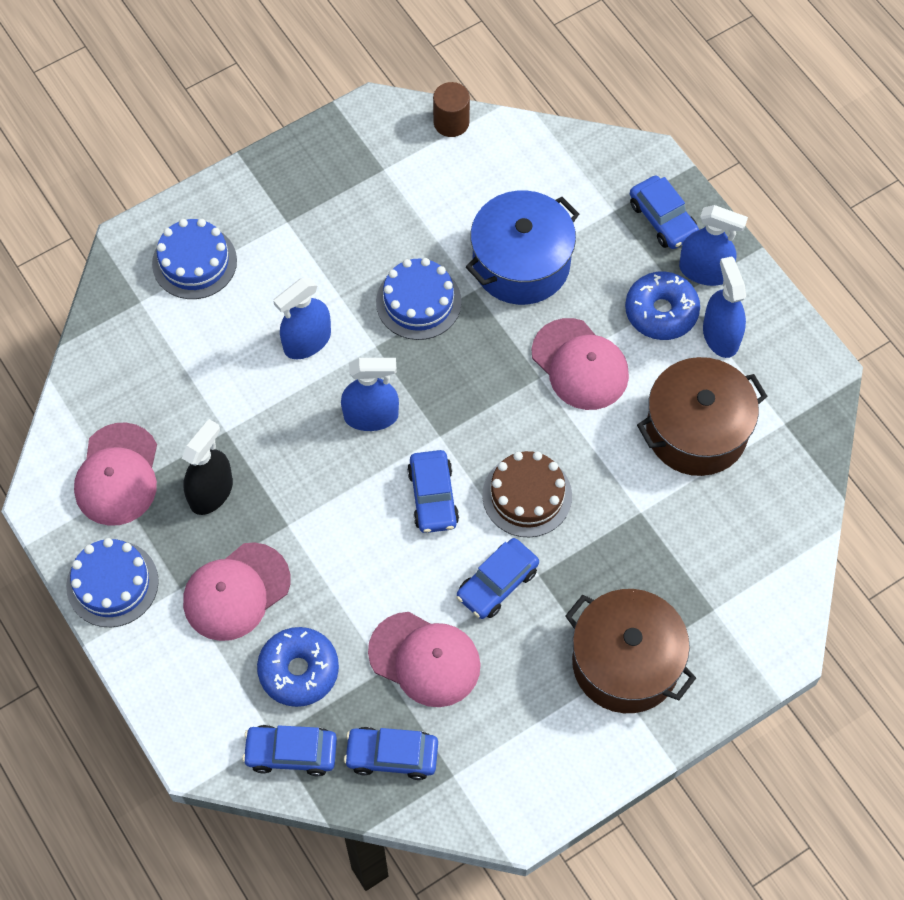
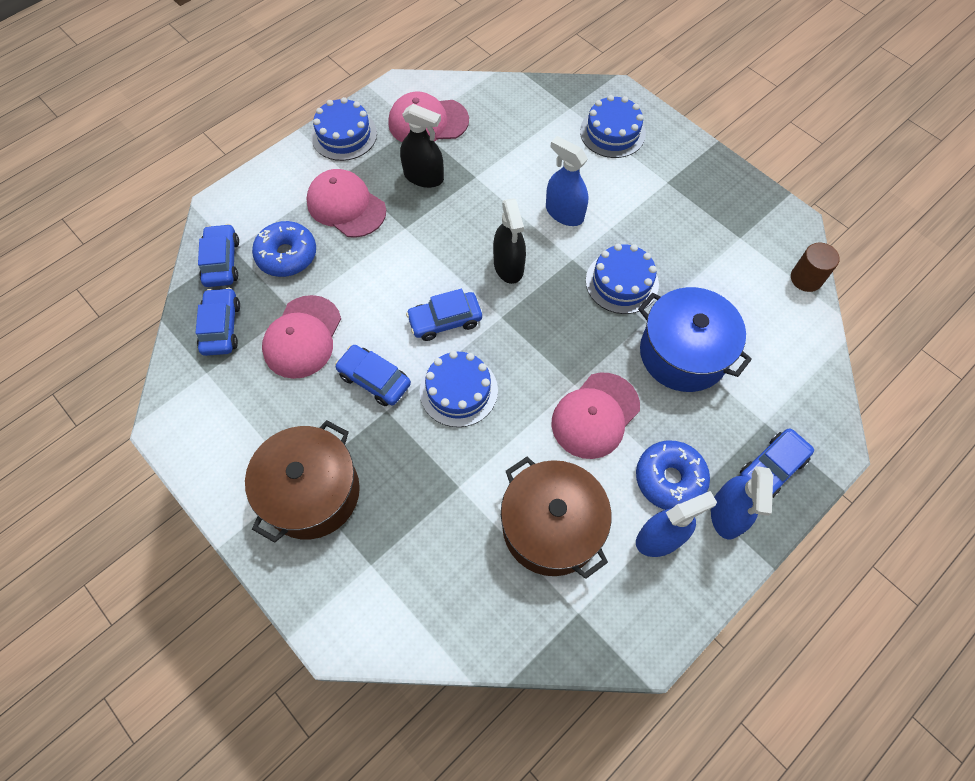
camera: 80 degrees right, 0 degrees up
blue spray bottle [341,358,399,431] -> black spray bottle [493,198,526,284]
brown cake [482,451,572,537] -> blue cake [420,351,498,427]

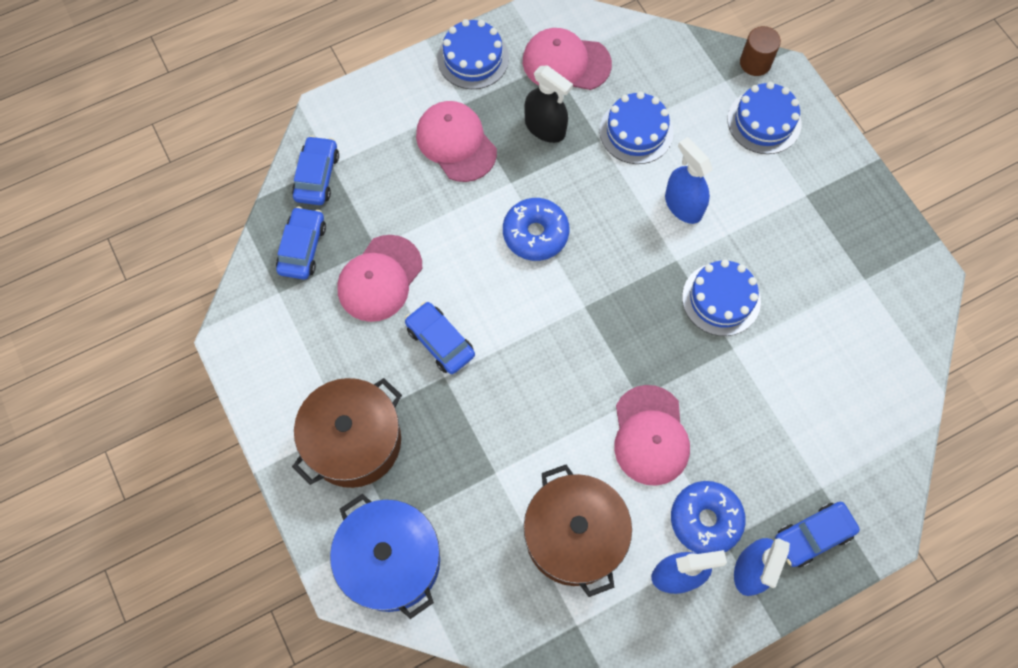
camera: 15 degrees right, 5 degrees up
blue donut [252,221,316,277] -> blue donut moved to [503,198,569,261]
blue car [406,289,482,341] -> none
blue cake [420,351,498,427] -> blue cake moved to [600,92,674,164]
black spray bottle [493,198,526,284] -> none
pink cap [552,373,640,459] -> pink cap turned 60 degrees counterclockwise [614,385,690,486]
blue pot [638,287,752,392] -> blue pot moved to [330,494,440,619]
brown cylinder [791,243,840,292] -> brown cylinder moved to [740,26,781,76]

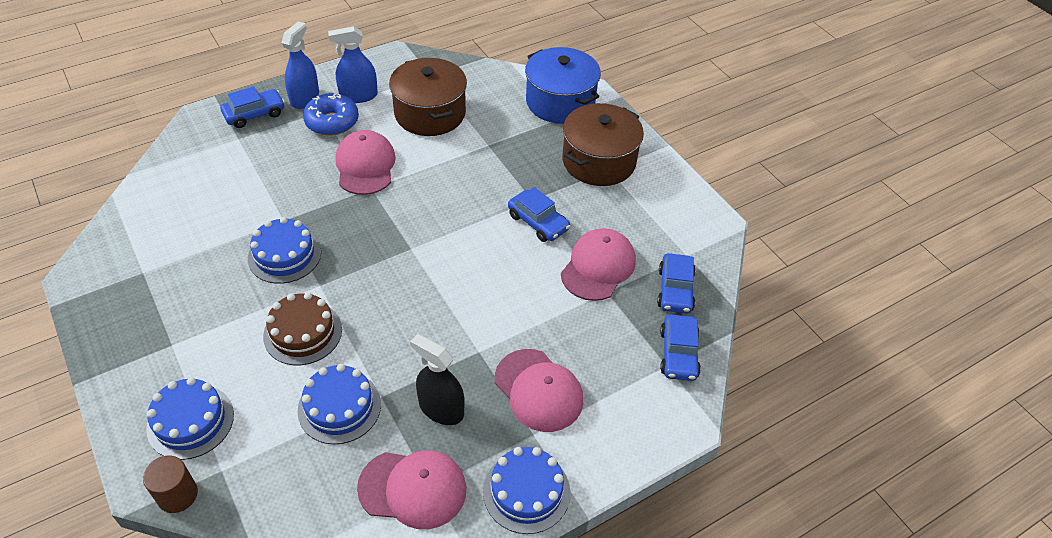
camera: 175 degrees right, 20 degrees down
blue donut [503,198,569,261] -> none
blue spray bottle [665,137,713,224] -> brown cake [263,292,342,365]

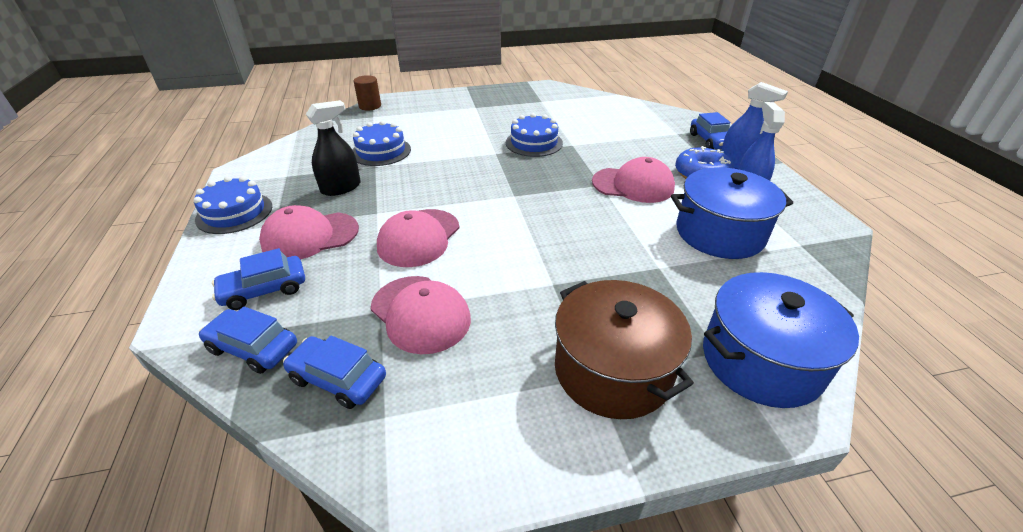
camera: 110 degrees right, 10 degrees down
blue cake [146,377,234,460] -> none
brown cake [263,292,342,365] -> none
pink cap [357,450,467,529] -> pink cap moved to [377,209,460,267]
brown pot [389,58,467,136] -> blue pot [671,167,793,259]
blue car [508,187,570,242] -> blue car moved to [212,248,305,310]

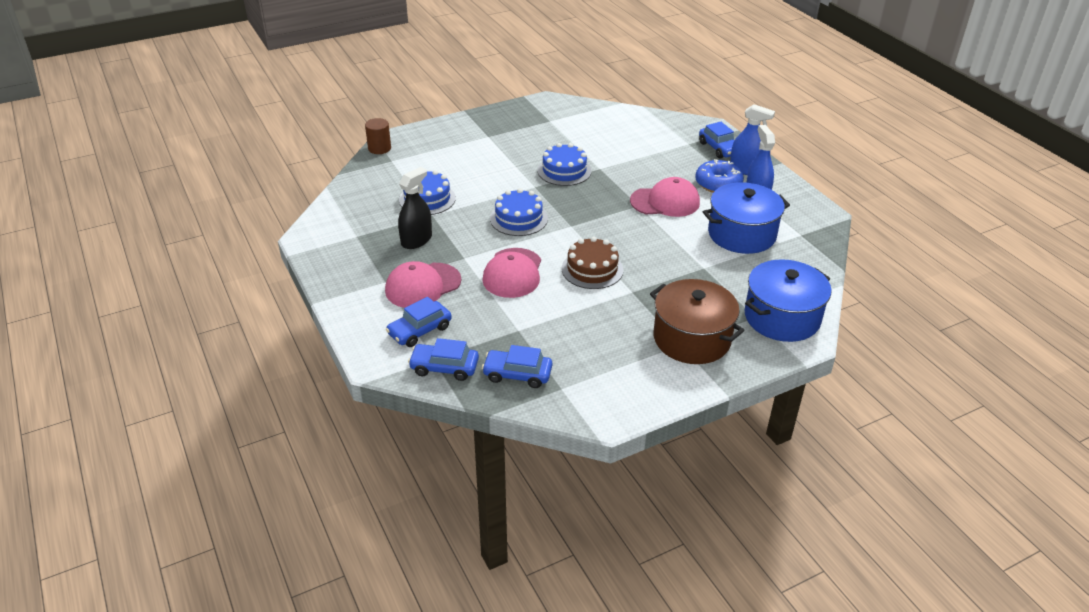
camera: 15 degrees left, 0 degrees up
blue cake [193,176,272,234] -> blue cake moved to [490,188,548,236]
pink cap [371,276,471,354] -> none
none -> brown cake [562,237,623,289]

